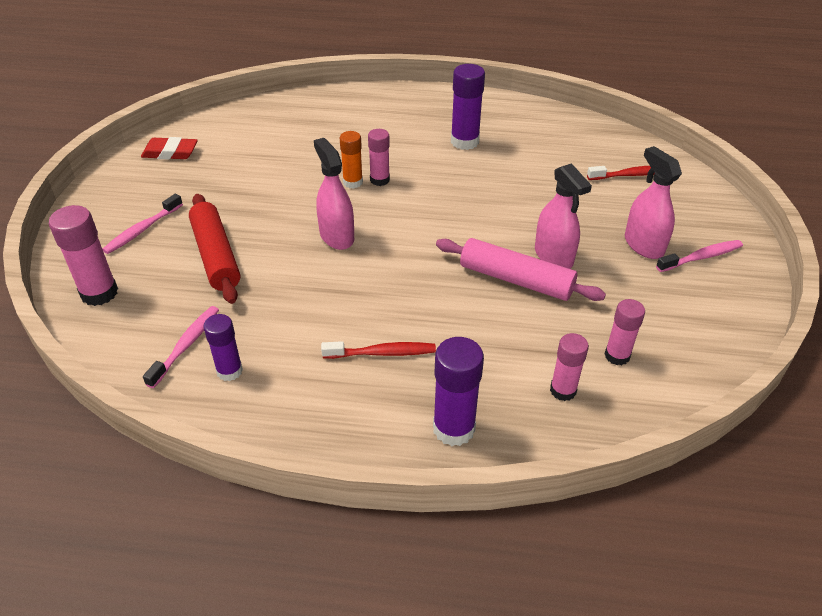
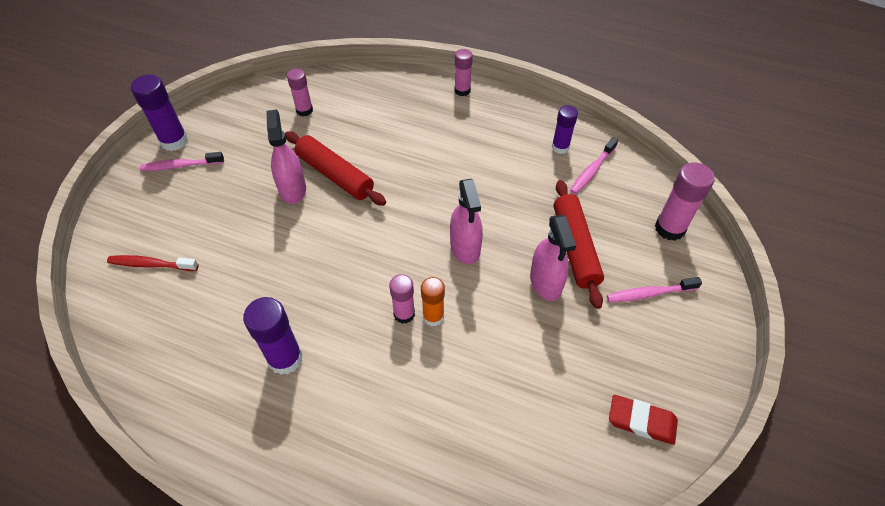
camera: 165 degrees left, 10 degrees up
pink toothbrush [103,194,183,254] -> pink toothbrush turned 150 degrees counterclockwise [607,277,702,303]
red toothbrush [321,341,436,359] -> none
purple glue stick [433,337,484,446] -> purple glue stick moved to [131,75,188,151]
pink rolling pin [436,238,606,301] -> red rolling pin [285,131,386,206]
pink glue stick [550,333,589,401] -> pink glue stick moved to [454,49,473,96]
pink spray bottle [625,146,682,259] -> pink spray bottle moved to [530,215,576,301]

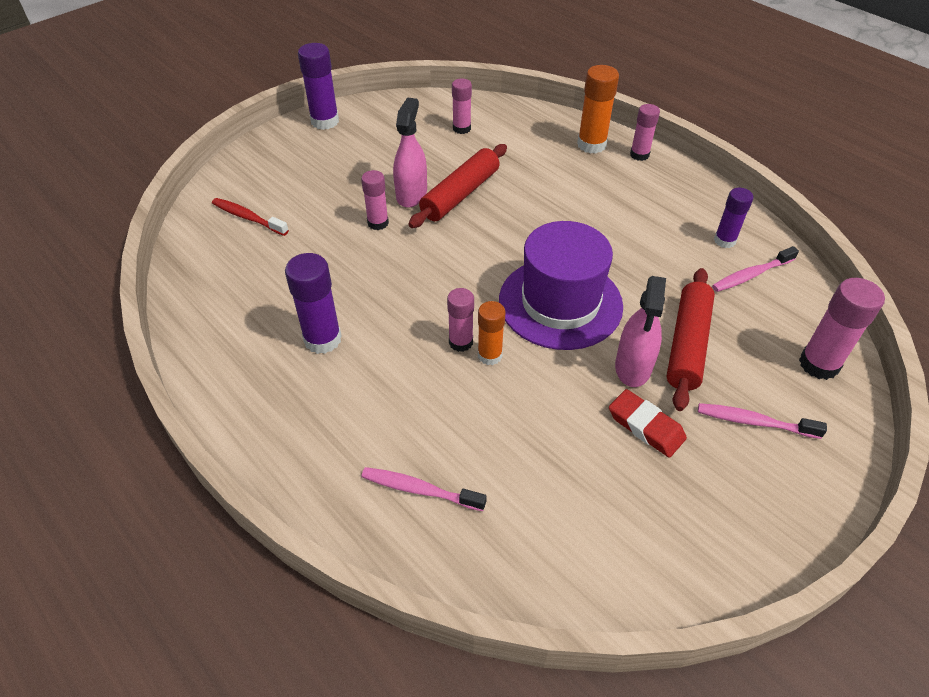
camera: 25 degrees right, 5 degrees down
pink toothbrush [140,152,224,171] -> pink toothbrush moved to [361,467,487,511]
red rolling pin [285,131,386,206] -> red rolling pin turned 60 degrees clockwise [408,144,507,228]
pink spray bottle [450,179,483,264] -> purple hat [499,221,623,350]
red eraser [609,395,678,445] -> red eraser moved to [609,389,687,458]
none -> pink glue stick [361,170,389,230]
none -> orange glue stick [577,65,619,154]

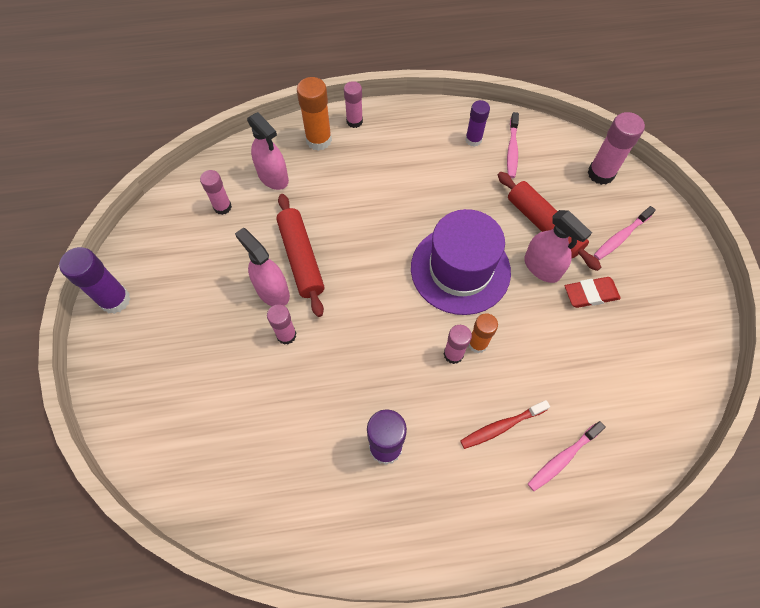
camera: 55 degrees left, 15 degrees up
red toothbrush [212,198,289,236] -> red toothbrush moved to [460,400,550,449]
none -> pink spray bottle [247,112,289,190]

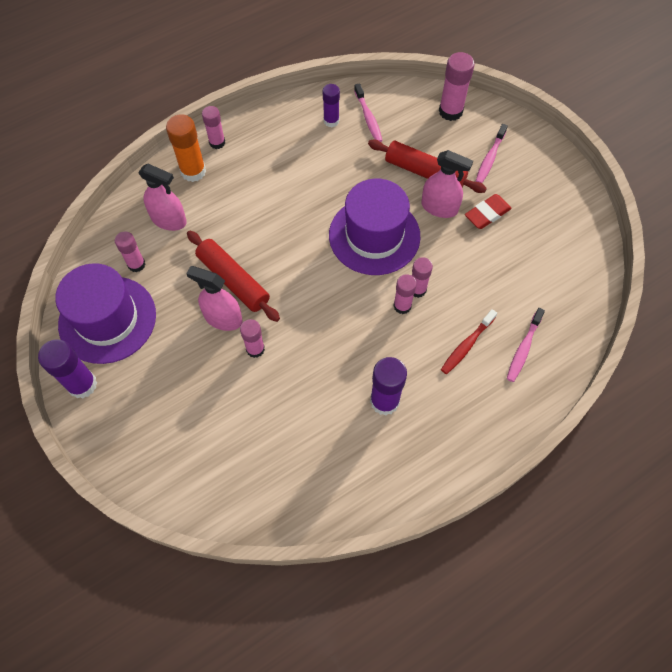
camera: 25 degrees left, 0 degrees up
orange glue stick [469,313,498,353] -> pink glue stick [412,257,433,298]
none -> purple hat [55,263,156,364]

